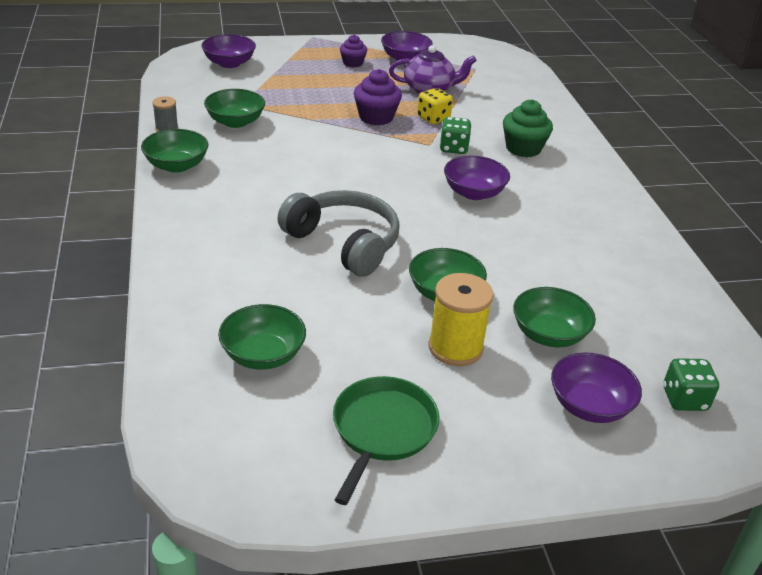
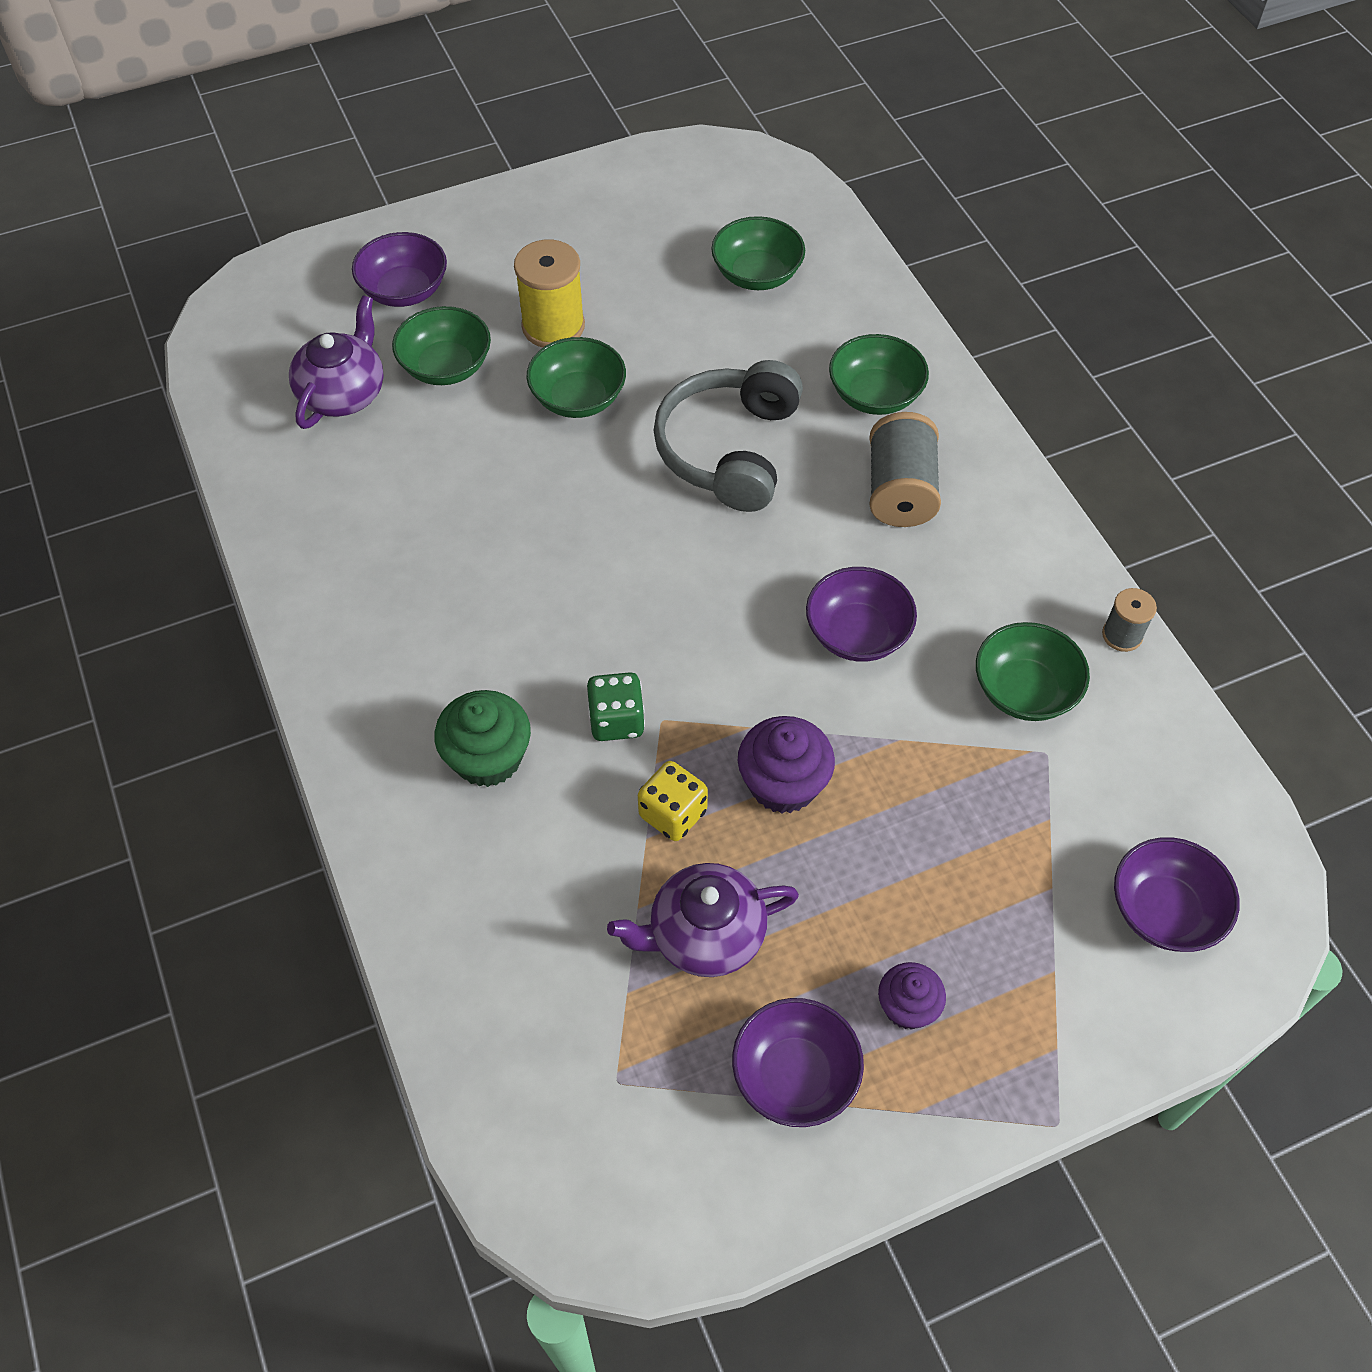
camera: 170 degrees right, 20 degrees up
green bowl [141,129,208,173] -> green bowl moved to [829,334,929,415]
grey headphones [278,190,400,277] -> grey headphones turned 75 degrees clockwise [653,360,803,512]
green pan [333,376,439,505] -> none
purple bowl [444,156,510,200] -> purple bowl moved to [806,567,917,662]
green dice [663,358,719,411] -> none
none -> purple teapot [289,296,384,429]
none -> grey spool [870,412,941,527]

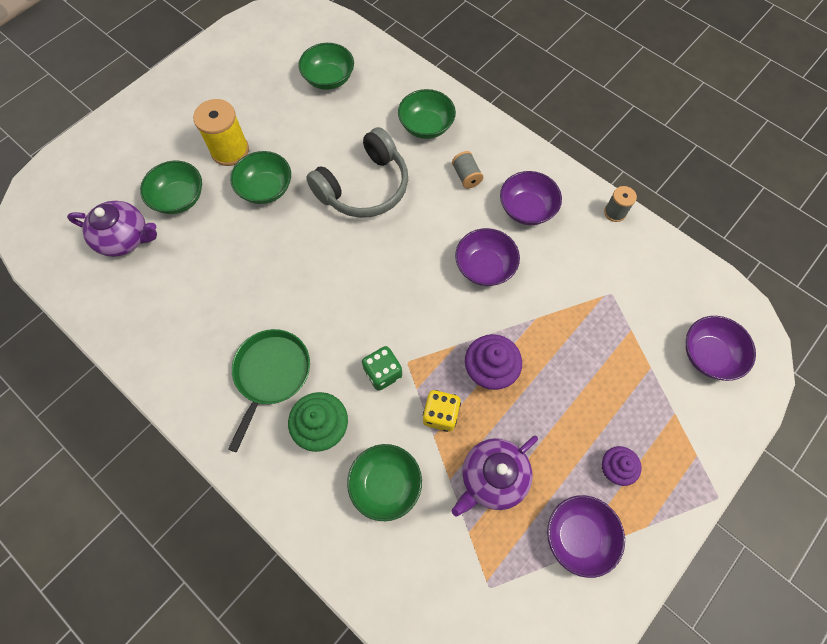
camera: 25 degrees left, 10 degrees up
purple teapot [289,296,384,429] -> purple teapot turned 105 degrees clockwise [67,201,157,257]
purple bowl [352,232,447,307] -> purple bowl moved to [500,171,562,225]
grey headphones [653,360,803,512] -> grey headphones turned 120 degrees counterclockwise [306,127,408,218]
grey spool [870,412,941,527] -> grey spool [452,151,483,188], size x0.56
green bowl [976,622,1090,721] -> green bowl moved to [347,444,422,521]
none -> green pan [228,329,310,452]

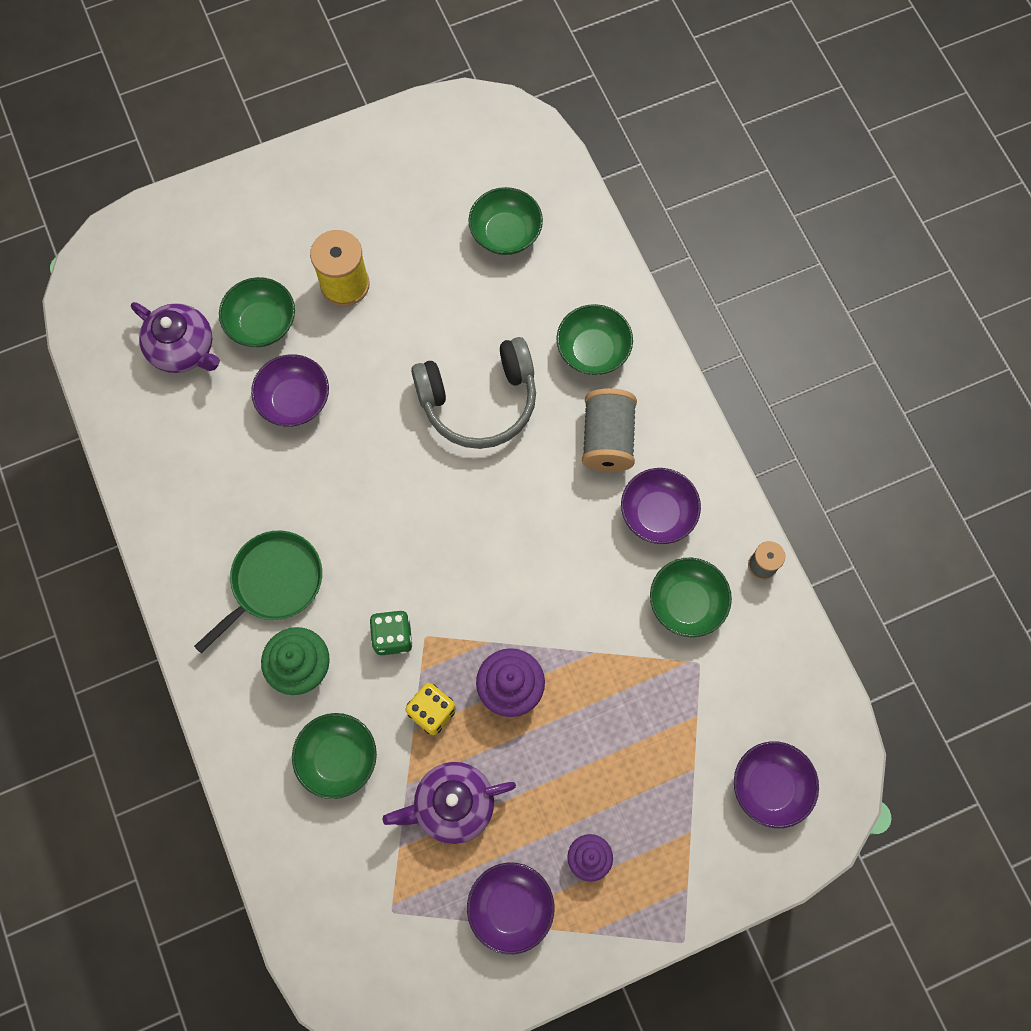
camera: 25 degrees right, 5 degrees up
green bowl [230,151,291,204] -> green bowl moved to [650,558,732,637]
grey spool [452,151,483,188] -> grey spool [582,388,637,472], size x1.80
purple bowl [455,228,520,286] -> purple bowl moved to [251,354,329,427]

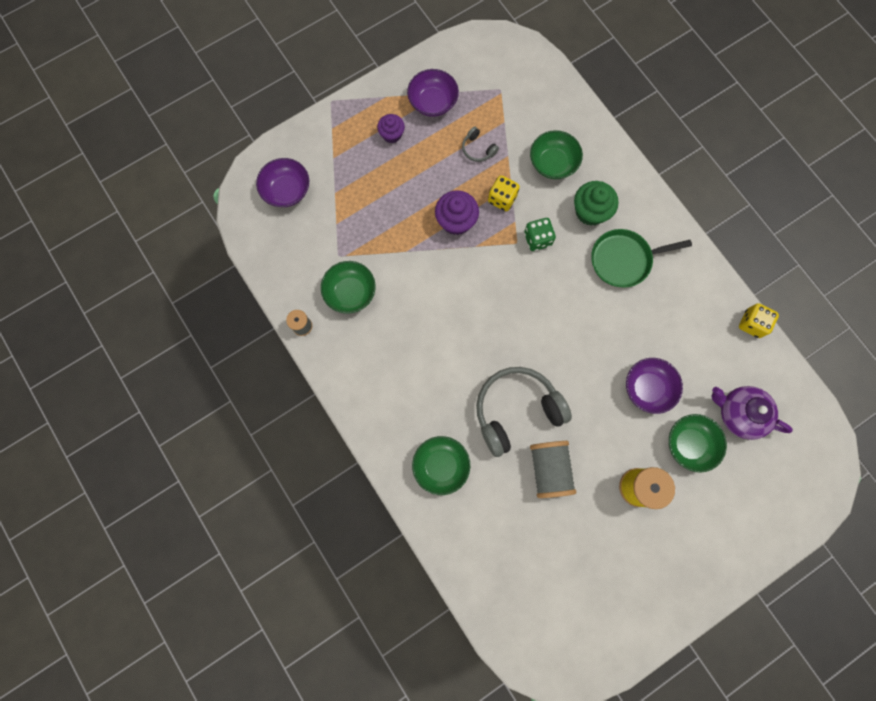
camera: 170 degrees right, 5 degrees up
green pan [194,531,322,653] -> green pan turned 45 degrees clockwise [591,229,692,287]
purple teapot [383,762,516,844] -> grey headphones [462,127,499,162]
green bowl [468,187,543,255] -> none
grey spool [582,388,637,472] -> grey spool moved to [530,441,576,498]
purple bowl [621,468,701,544] -> none
none -> yellow dice [739,303,779,338]

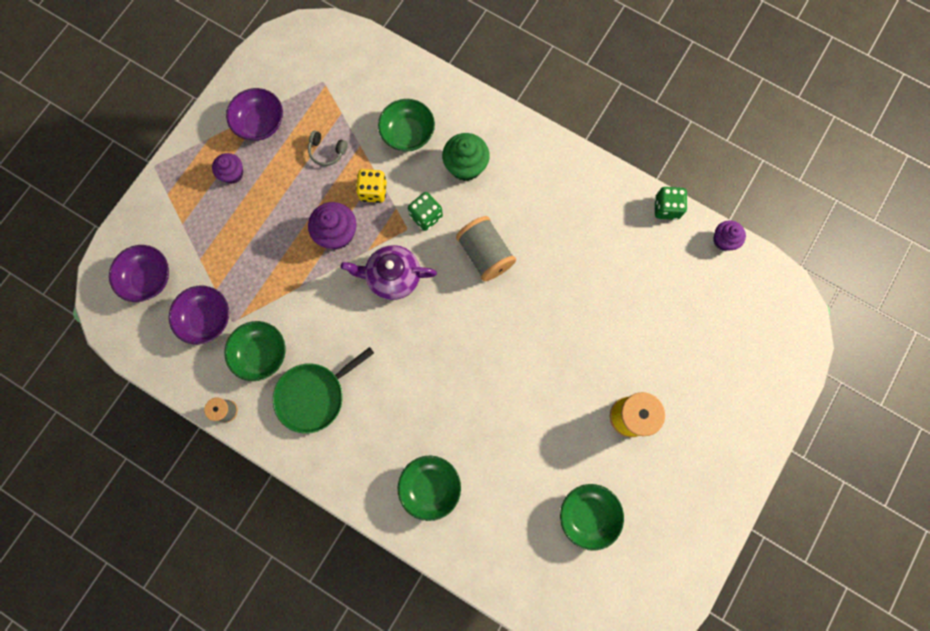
camera: 25 degrees left, 0 degrees up
grey headphones [476,367,572,457] -> none
grey spool [530,441,576,498] -> grey spool moved to [456,216,516,281]
green pan [591,229,692,287] -> green pan moved to [273,347,374,434]
purple bowl [626,358,683,414] -> purple bowl moved to [169,286,229,344]
green bowl [669,414,727,473] -> green bowl moved to [560,484,624,551]
purple teapot [711,386,793,440] -> purple teapot moved to [341,245,437,300]
yellow dice [739,303,779,338] -> green dice [654,187,687,220]
none -> purple cupcake [713,220,746,251]

